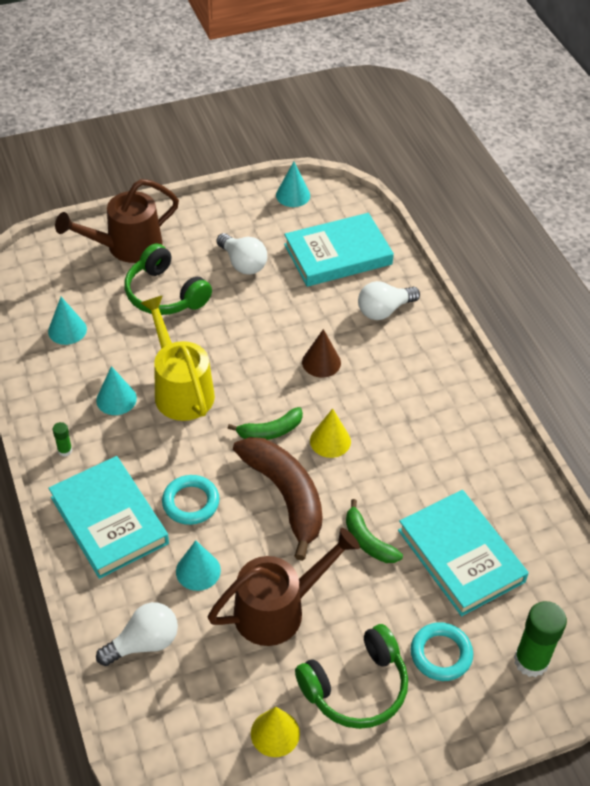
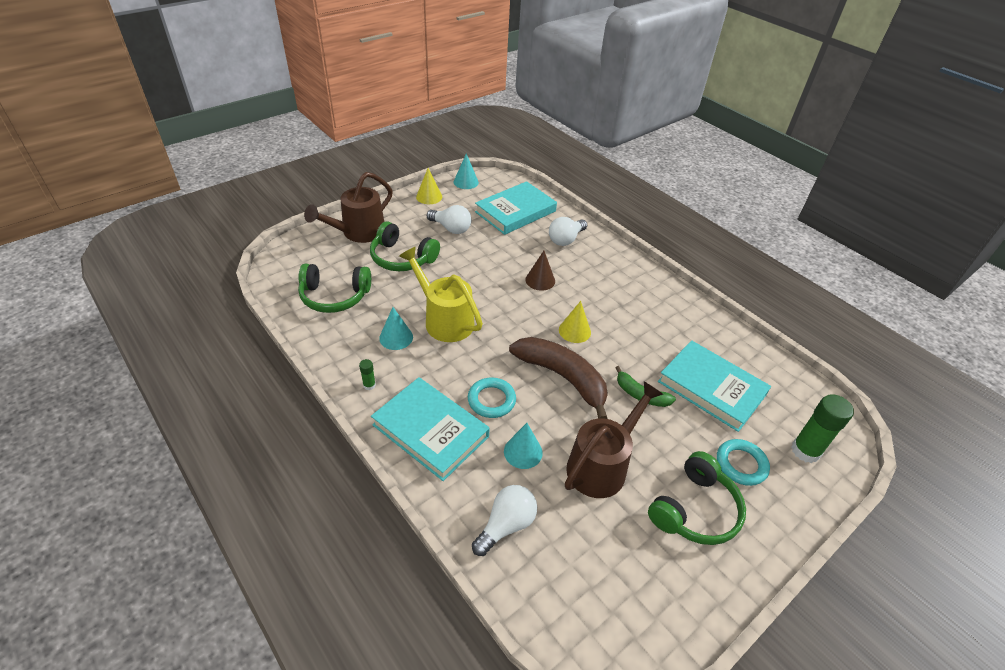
camera: 20 degrees left, 5 degrees down
turquoise cone [48,297,87,345] -> green headphones [298,264,371,313]
green banana [228,407,303,440] -> none
yellow cone [251,707,300,757] -> yellow cone moved to [416,168,442,204]

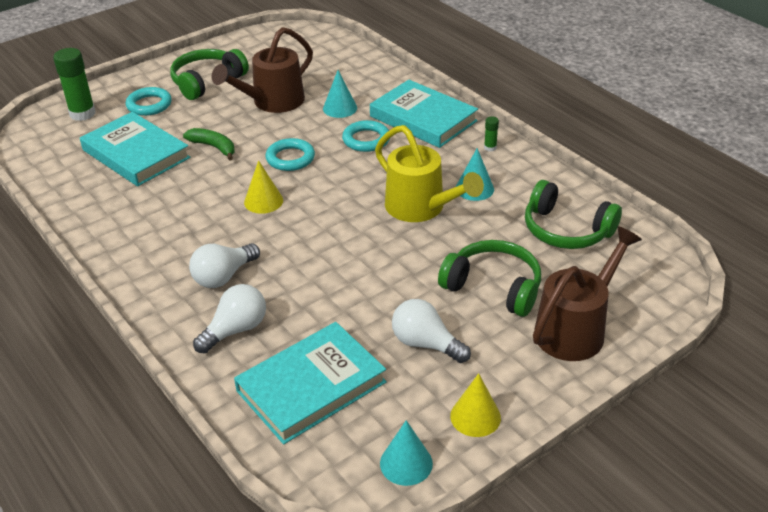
camera: 175 degrees left, 5 degrees down
green headphones [298,264,371,313] -> green headphones turned 150 degrees counterclockwise [525,180,622,249]
white light bulb [472,485,537,556] -> white light bulb moved to [189,243,260,288]
brown banana [509,337,608,419] -> turquoise ring [266,138,315,171]
brown cone [525,251,555,291] -> none

